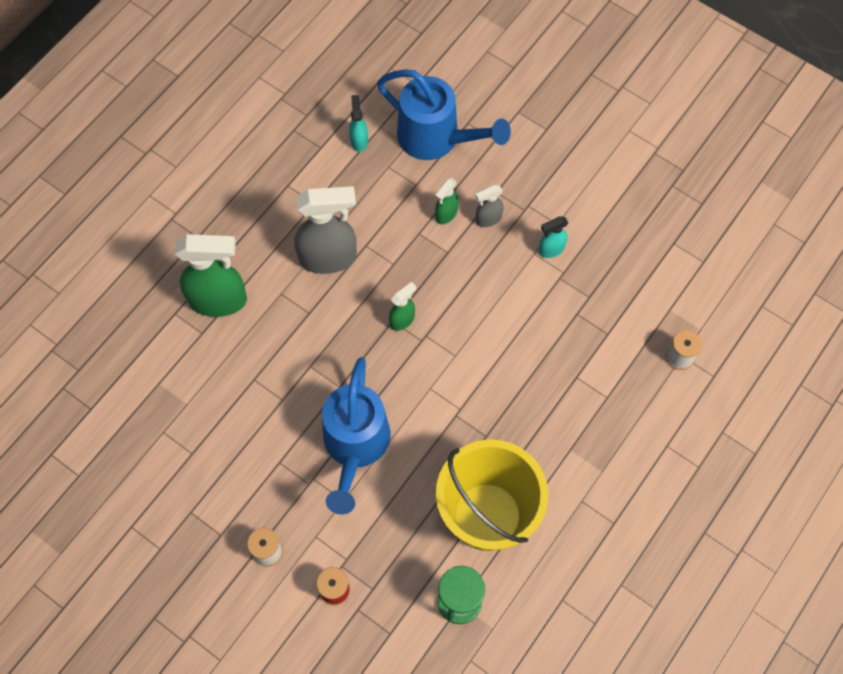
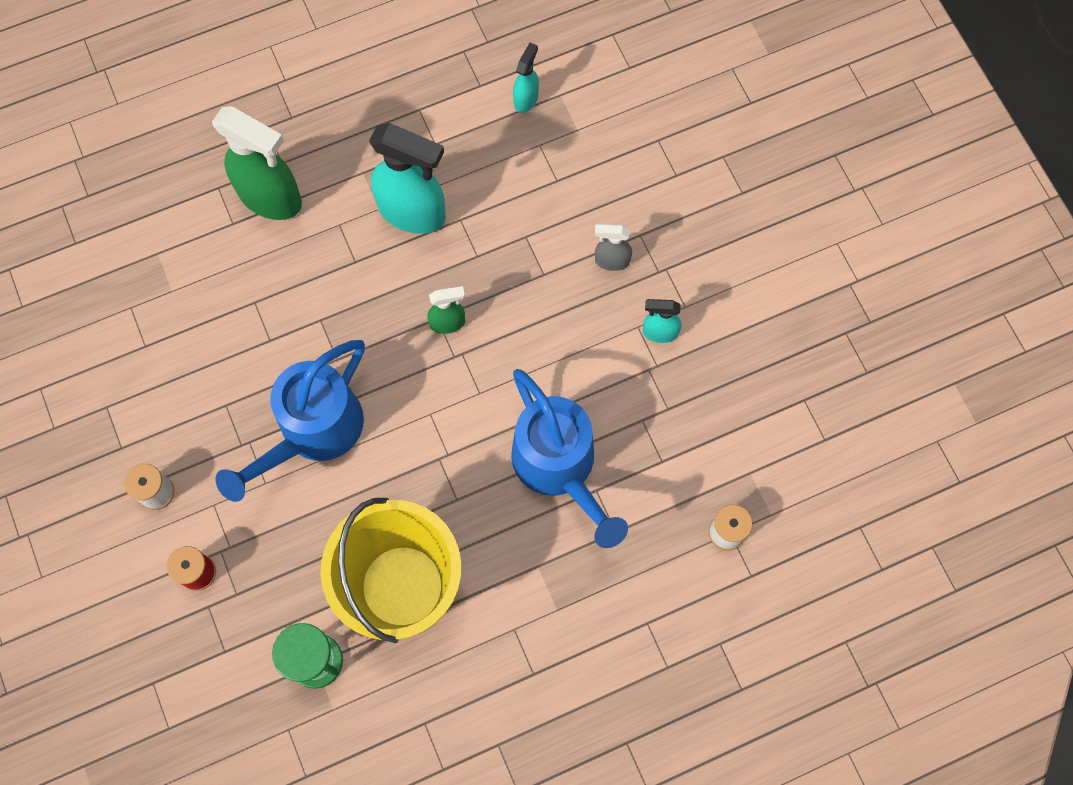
camera: 30 degrees right, 5 degrees up
grey spray bottle [294,186,357,274] -> turquoise spray bottle [369,123,446,234]
blue watering can [377,69,511,160] -> blue watering can moved to [511,369,628,548]
green spray bottle [435,178,459,224] -> none

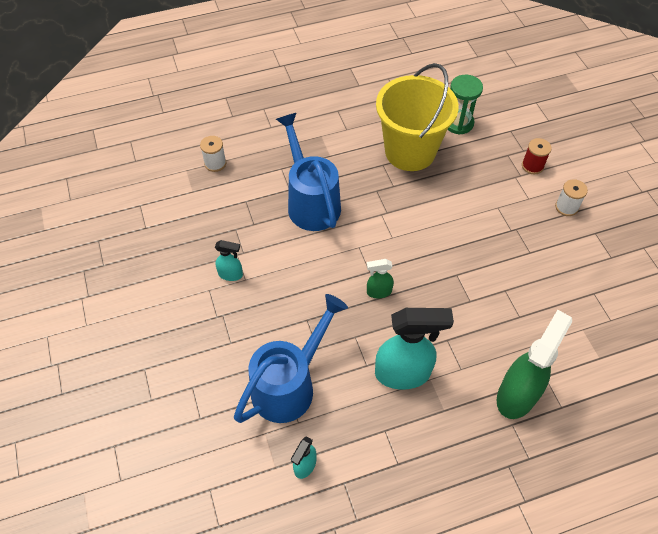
camera: 175 degrees left, 15 degrees down
green spray bottle [212,106,302,220] -> green spray bottle turned 90 degrees clockwise [497,310,572,419]
blue watering can [215,340,365,502] -> blue watering can moved to [234,294,348,423]
turquoise spray bottle [369,123,446,234] -> turquoise spray bottle turned 150 degrees clockwise [375,308,454,390]
grey spray bottle [595,224,632,271] -> none

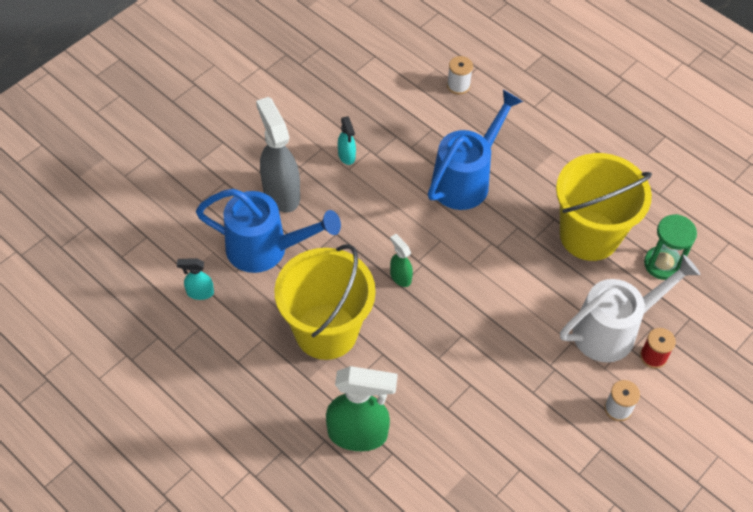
camera: 60 degrees right, 0 degrees up
turquoise spray bottle [375,308,454,390] -> yellow bucket [274,244,376,360]
none -> grey spray bottle [256,97,300,213]
none -> white watering can [560,255,701,363]

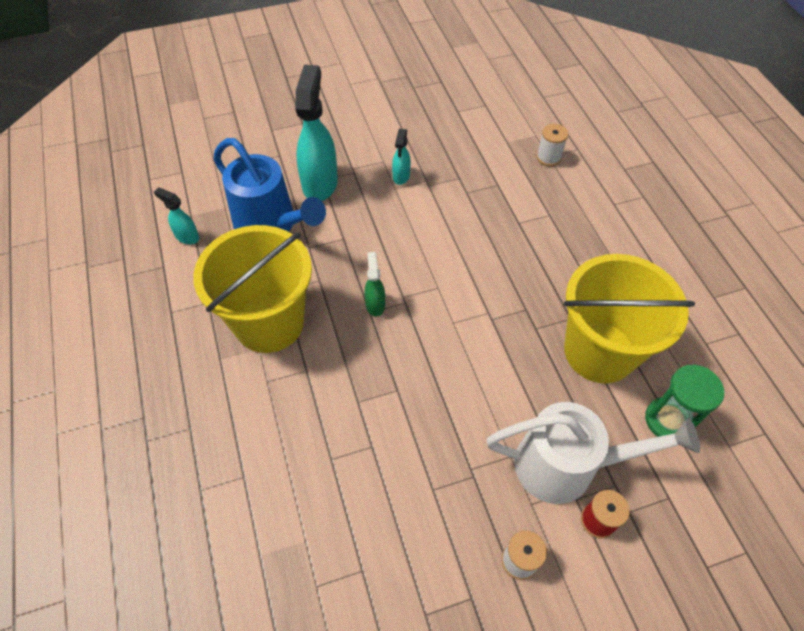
camera: 30 degrees right, 0 degrees up
grey spray bottle [256,97,300,213] -> turquoise spray bottle [295,65,338,201]
green spray bottle [326,366,398,451] -> none
blue watering can [428,90,523,210] -> none

